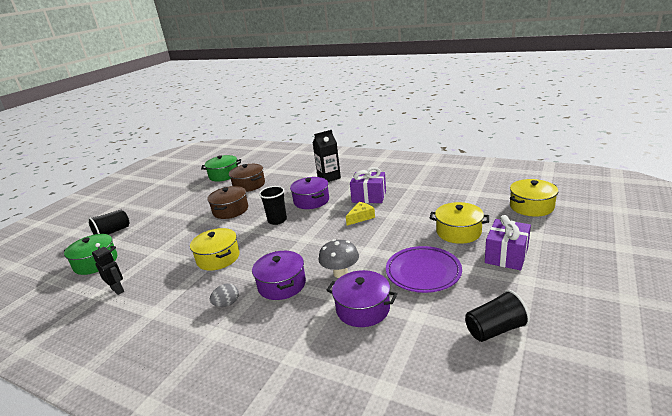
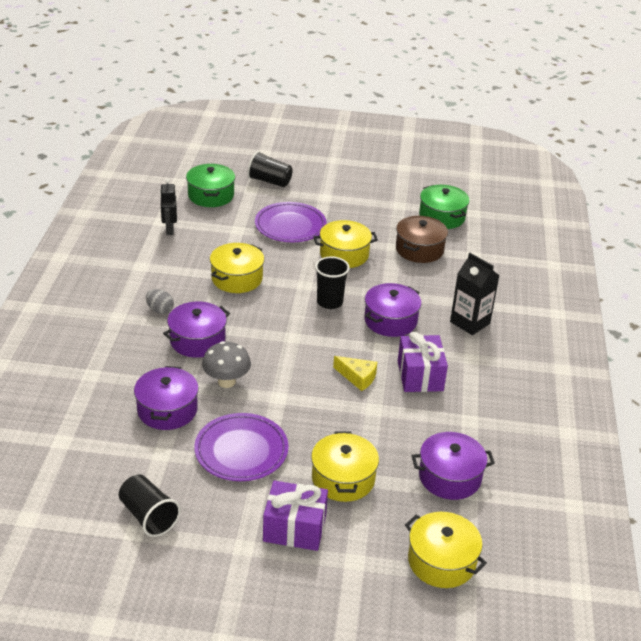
camera: 65 degrees right, 10 degrees up
black robot [92,243,124,295] -> black robot turned 150 degrees clockwise [160,179,177,235]
brown pot [207,186,248,219] -> yellow pot [313,220,378,268]
none -> purple plate [255,202,327,242]
none -> purple pot [412,432,495,500]

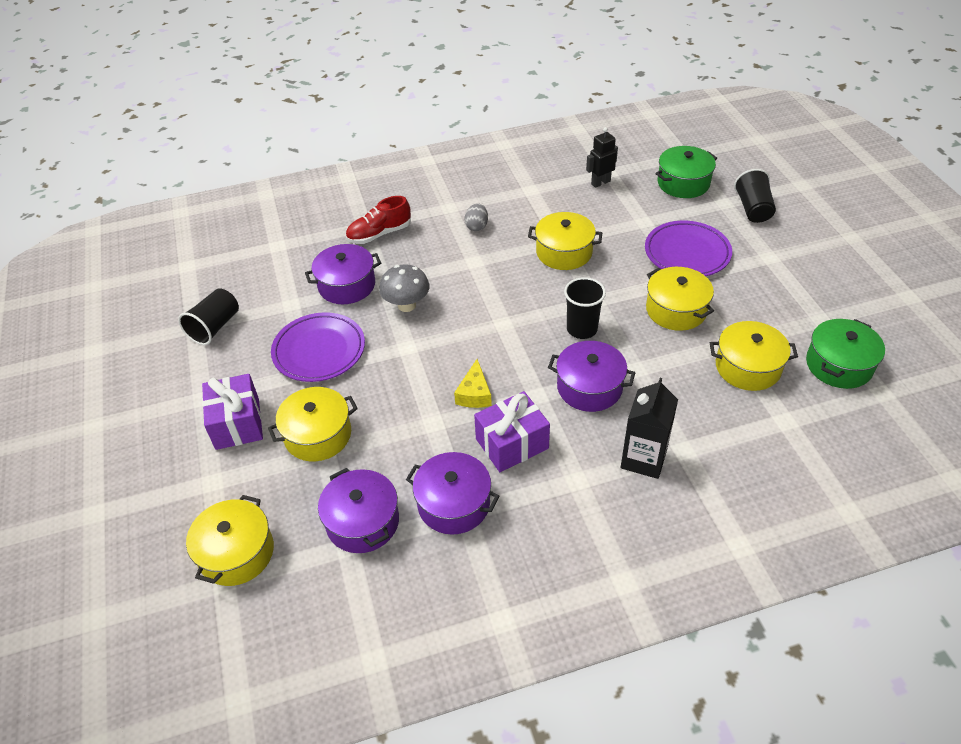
camera: 70 degrees right, 10 degrees up
purple pot [163,301,230,358] -> purple pot moved to [406,452,500,535]
brown pot [396,216,448,263] -> yellow pot [710,321,798,391]
none -> red shoe [346,196,411,244]

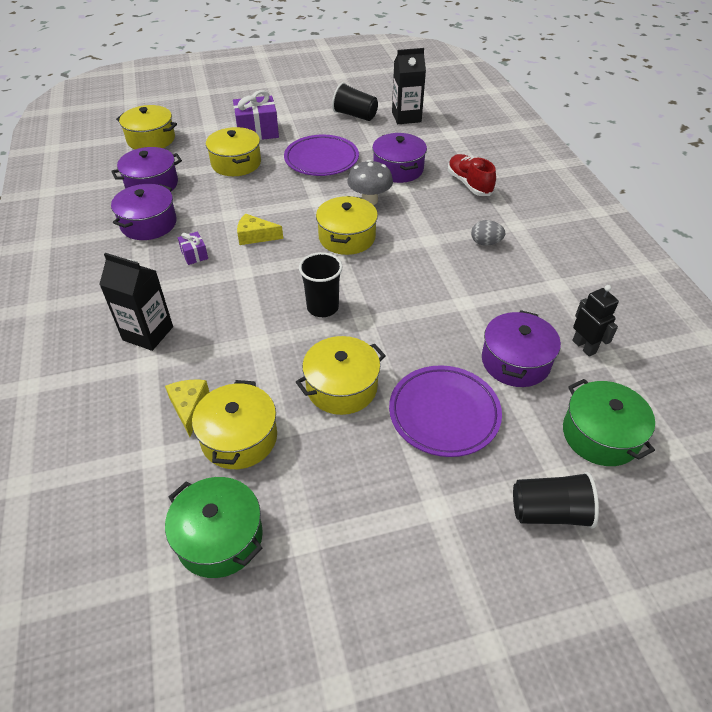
camera: 90 degrees right, 0 degrees up
purple gift [474,391,550,472] -> purple gift [178,231,208,265], size x0.50
yellow pot [528,212,602,270] -> yellow pot moved to [316,196,378,255]
purple pot [548,341,635,412] -> purple pot moved to [482,310,561,387]
none -> yellow cheese [165,380,210,437]
none -> black carton [392,48,426,124]

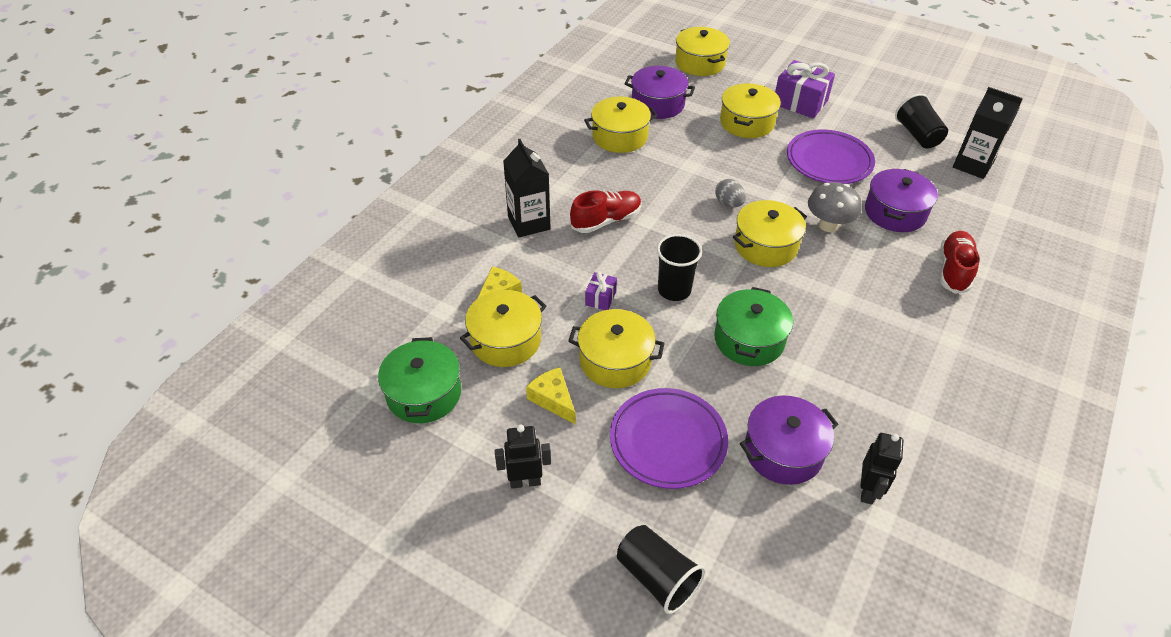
camera: 45 degrees right, 0 degrees up
purple pot [111,184,177,240] -> yellow pot [584,97,657,153]
purple gift [178,231,208,265] -> purple gift moved to [585,272,617,310]
yellow cheese [237,213,283,245] -> yellow cheese moved to [526,367,576,425]
grey egg [471,220,506,246] -> grey egg moved to [715,179,746,207]
green pot [563,379,655,466] -> green pot moved to [714,287,793,366]
none -> black robot [495,425,551,489]
none -> red shoe [570,190,642,233]

